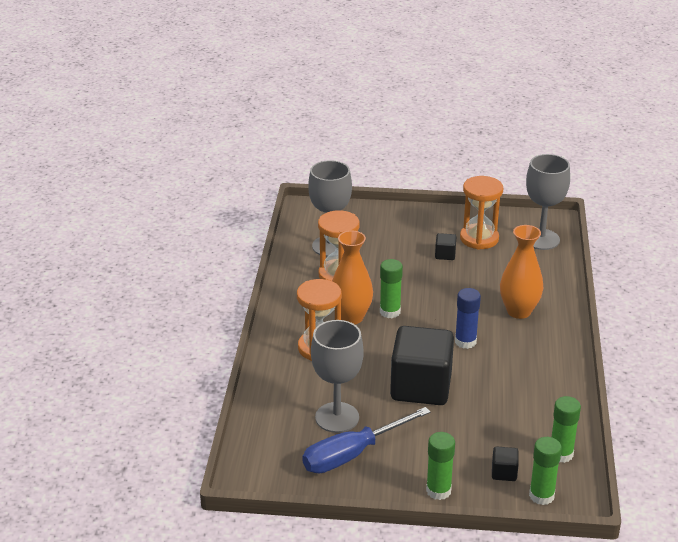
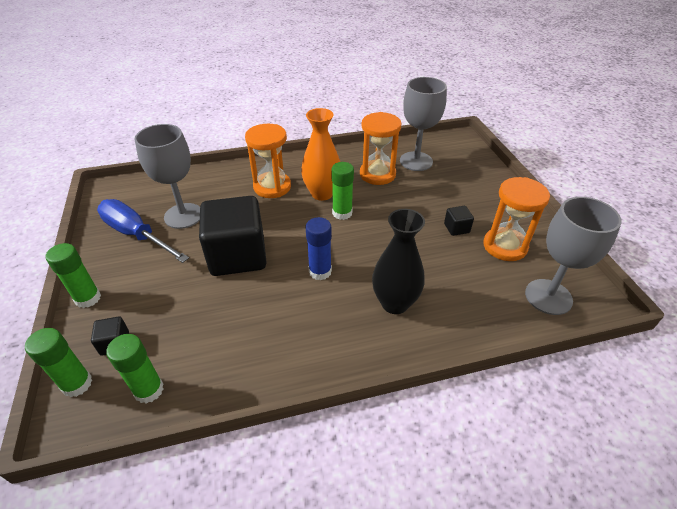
camera: 70 degrees right, 10 degrees up
orange vase [500,225,543,319] -> black vase [372,209,425,314]

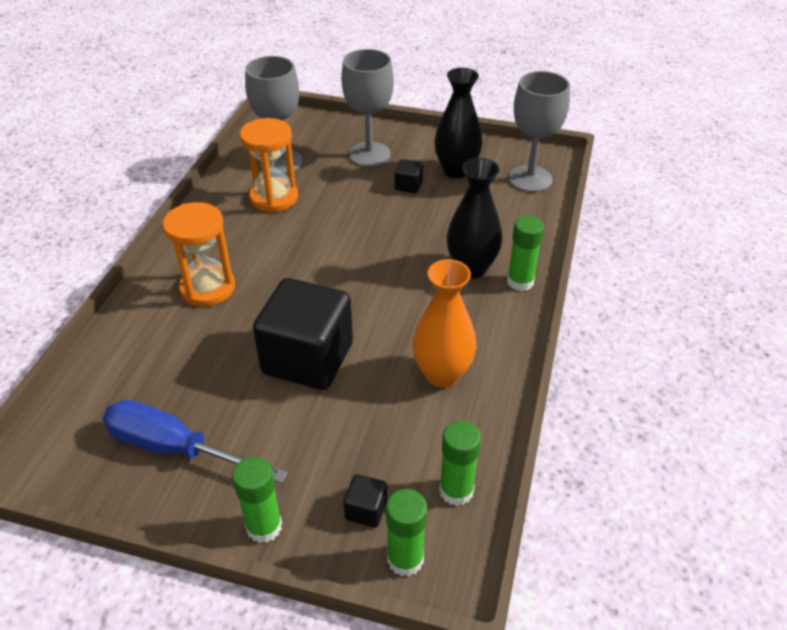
camera: 60 degrees left, 0 degrees up
blue screwdriver [97,199,189,263] -> blue screwdriver turned 45 degrees clockwise [103,400,288,483]
grey goblet [135,124,200,229] -> grey goblet moved to [341,49,394,167]
orange vase [301,108,340,201] -> orange vase moved to [413,259,476,388]
blue glue stick [306,217,332,280] -> none
green glue stick [331,162,354,220] -> green glue stick moved to [507,216,544,291]
orange hourglass [483,177,550,261] -> black vase [434,68,483,178]

